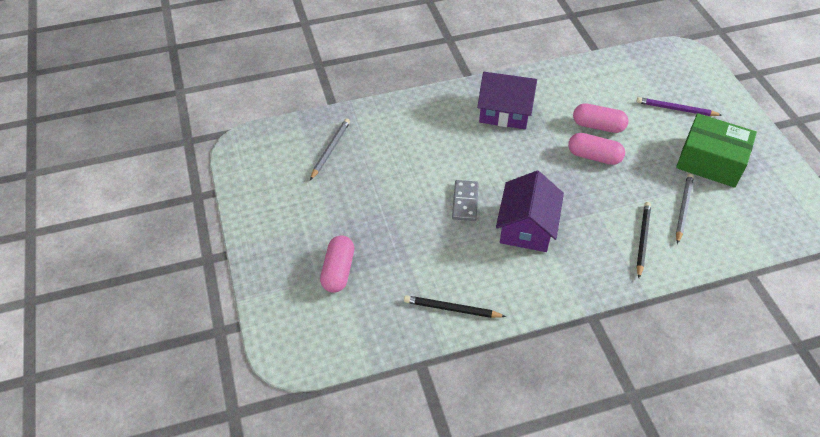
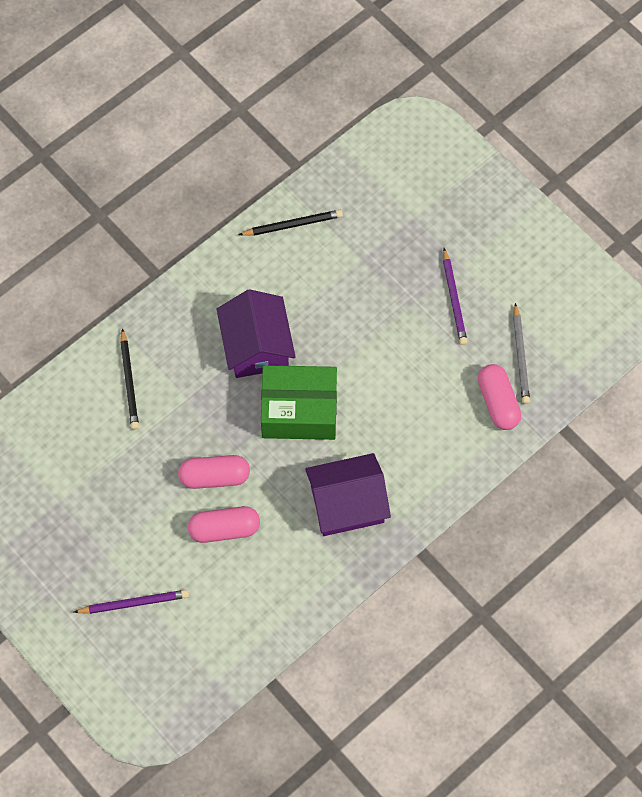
camera: 155 degrees right, 15 degrees up
pink capsule [320,235,354,293] -> pink capsule moved to [478,364,521,430]
grey domino [452,180,479,221] -> none
green box [676,113,757,188] -> green box moved to [261,365,337,440]
grey pencil [676,174,694,244] -> none
none -> purple pencil [443,248,467,345]

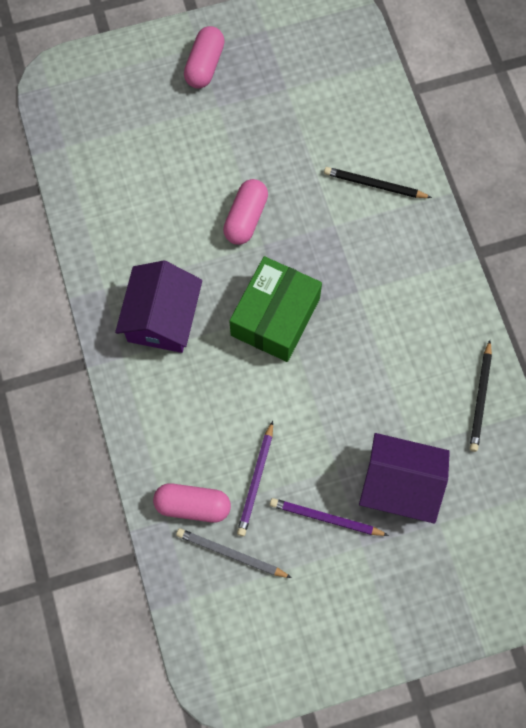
camera: 115 degrees right, 5 degrees up
purple pencil [74,590,189,614] -> purple pencil moved to [237,421,273,536]
pink capsule [188,506,260,543] -> pink capsule moved to [184,26,225,89]
purple house [217,289,296,378] -> purple house moved to [359,433,450,524]

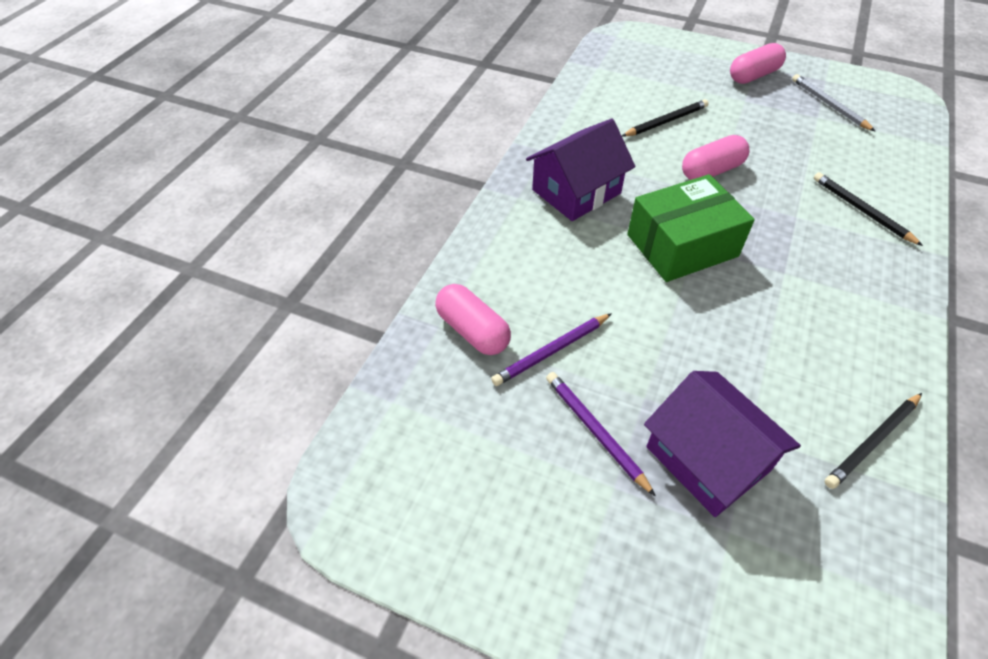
camera: 40 degrees right, 20 degrees down
grey pencil [176,528,292,578] -> grey pencil moved to [792,74,875,131]
none -> black pencil [622,99,709,137]

